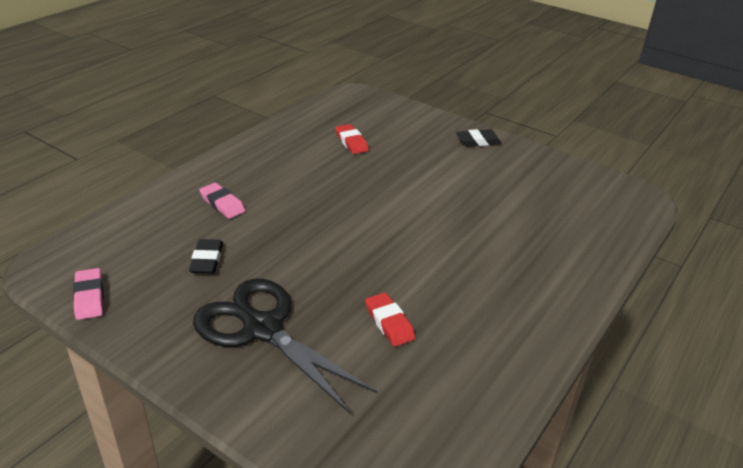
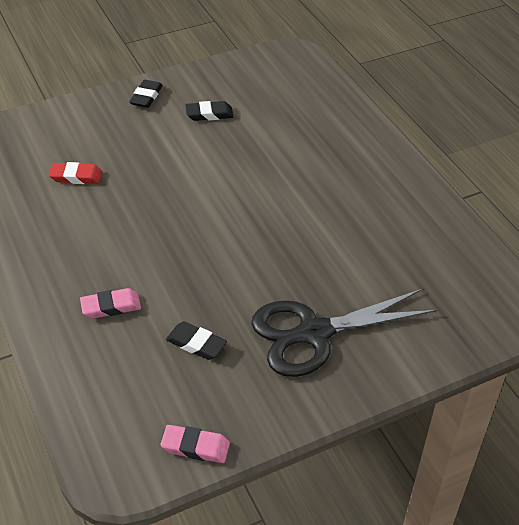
camera: 60 degrees left, 10 degrees up
red eraser [365,292,415,347] -> none
none -> black eraser [186,101,233,121]

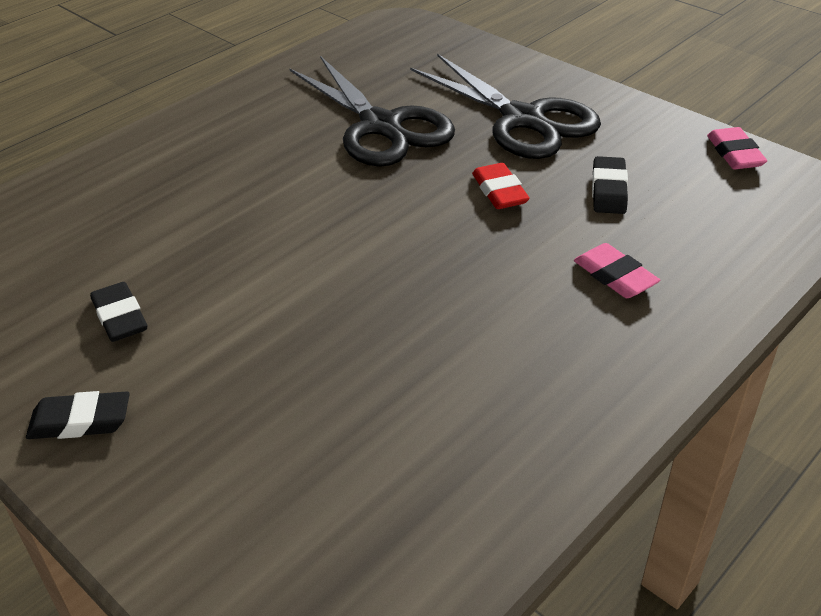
camera: 110 degrees left, 5 degrees down
red eraser [48,162,102,184] -> red eraser moved to [472,163,530,209]
none -> black scissors [289,56,455,167]

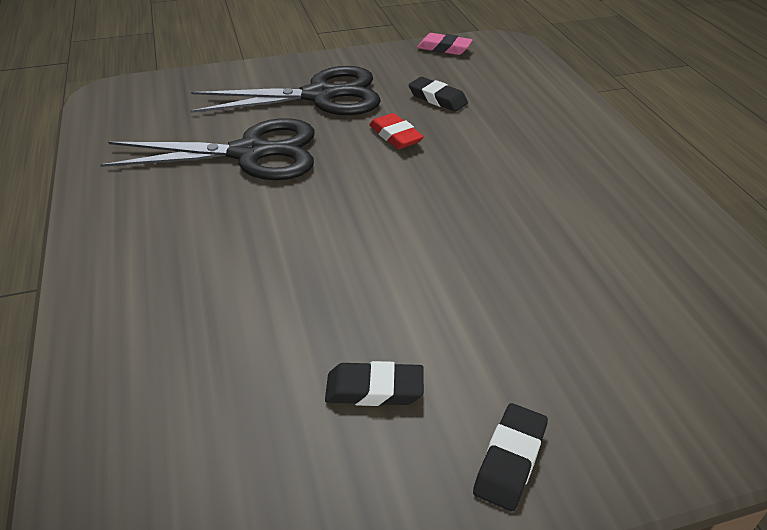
camera: 60 degrees left, 0 degrees up
red eraser [472,163,530,209] -> red eraser turned 45 degrees clockwise [369,113,424,149]
pink eraser [574,243,660,298] -> none

